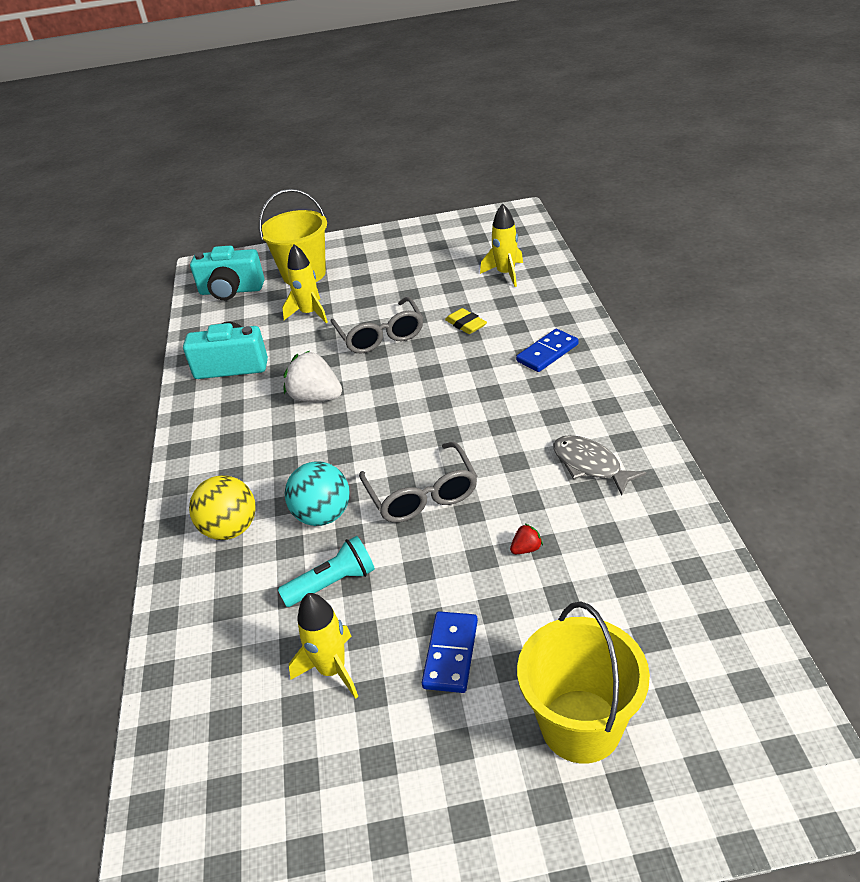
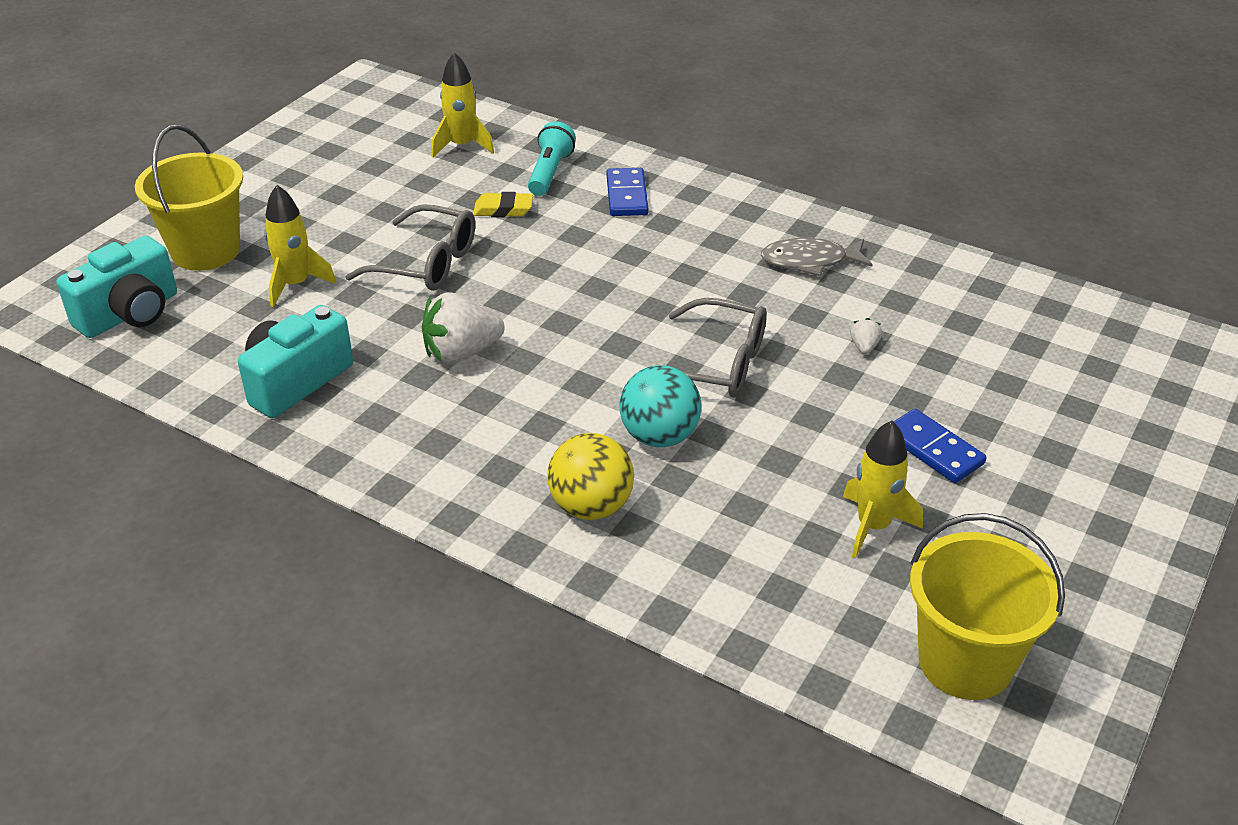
camera: 55 degrees left, 0 degrees up
turquoise flashlight [278,536,375,607] -> turquoise flashlight moved to [528,121,576,196]
red strawberry [510,523,543,554] -> white strawberry [850,318,882,354]
yellow bucket [517,602,650,764] -> yellow bucket moved to [910,513,1065,700]

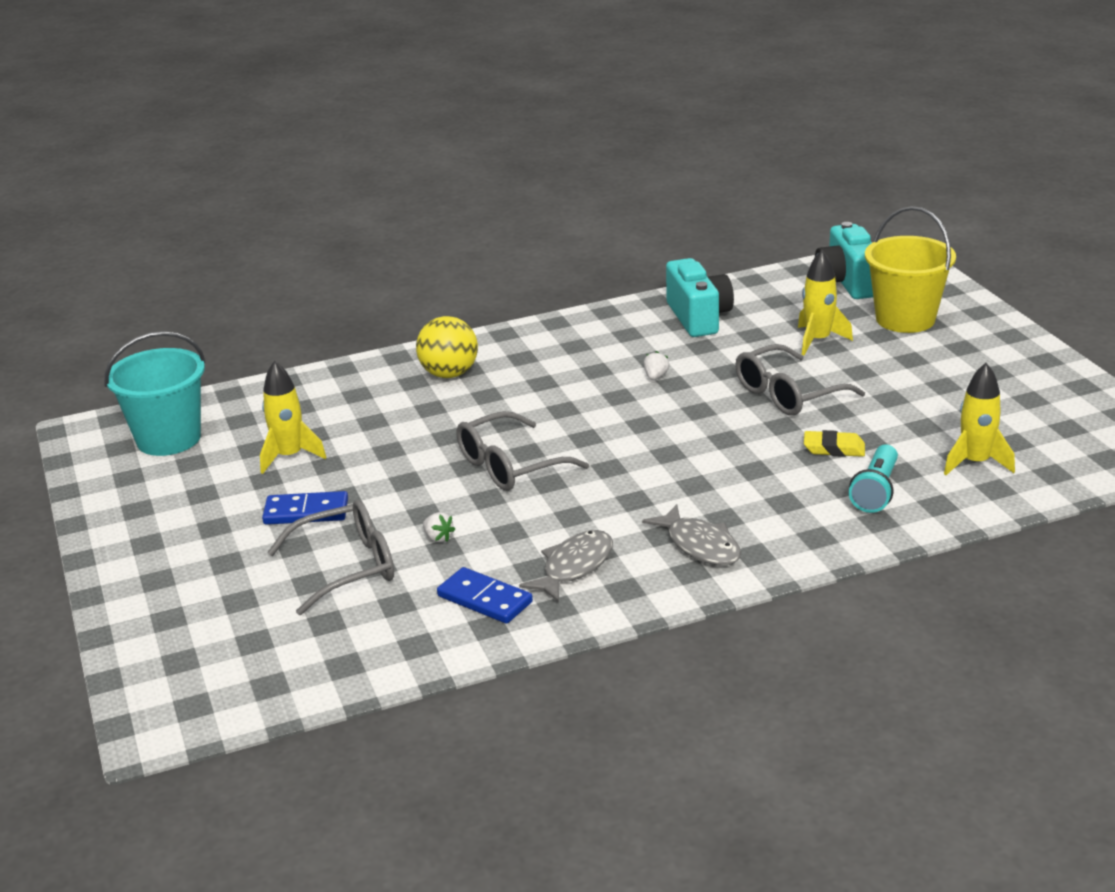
camera: 130 degrees right, 10 degrees down
white strawberry [422,292,504,364] -> white strawberry [644,351,669,380], size x0.45
yellow eraser [473,192,533,217] -> yellow eraser turned 60 degrees clockwise [804,430,865,457]
turquoise flashlight [528,121,576,196] -> turquoise flashlight turned 60 degrees clockwise [849,444,898,513]
blue domino [607,168,649,216] -> blue domino moved to [437,567,533,624]
turquoise ball [619,365,701,447] -> none
yellow bucket [910,513,1065,700] -> turquoise bucket [104,331,205,456]
none -> grey glasses [267,499,394,615]
none -> grey fish [642,504,741,566]

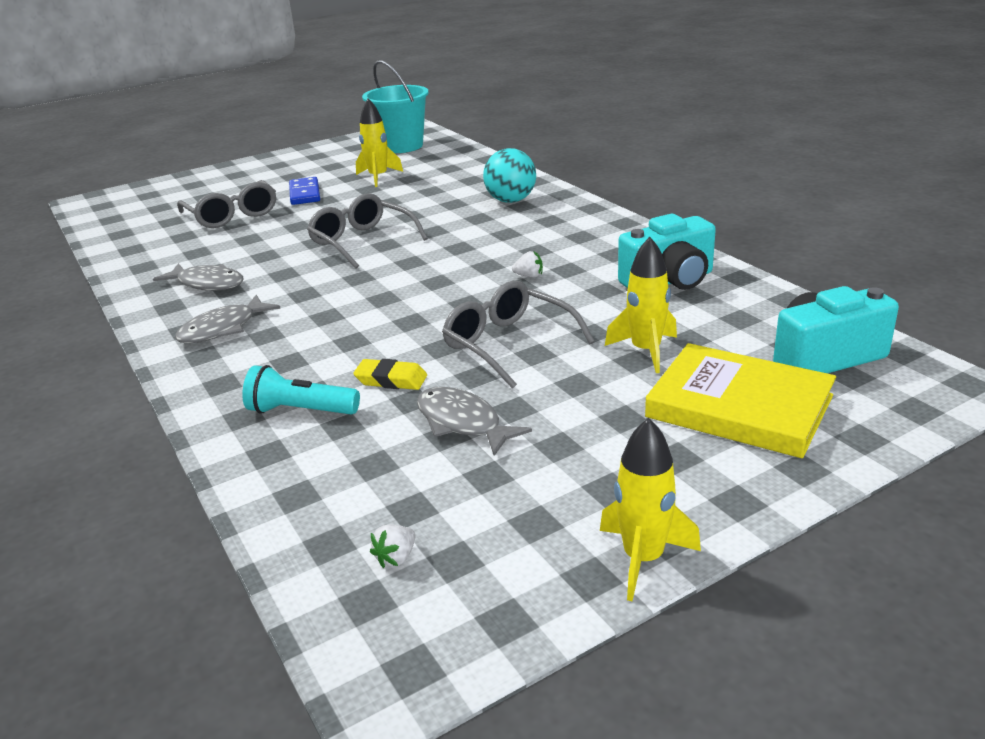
camera: 80 degrees right, 0 degrees up
yellow ball [416,316,478,378] -> turquoise ball [483,148,536,203]
white strawberry [423,512,456,542] -> white strawberry moved to [370,525,415,568]
blue domino [437,567,533,624] -> none
yellow eraser [804,430,865,457] -> yellow eraser turned 75 degrees counterclockwise [353,359,427,390]
yellow bucket [865,206,956,333] -> yellow book [645,343,836,458]
yellow rocket [944,363,1015,475] -> yellow rocket moved to [600,418,701,601]
none -> grey fish [417,387,532,456]

